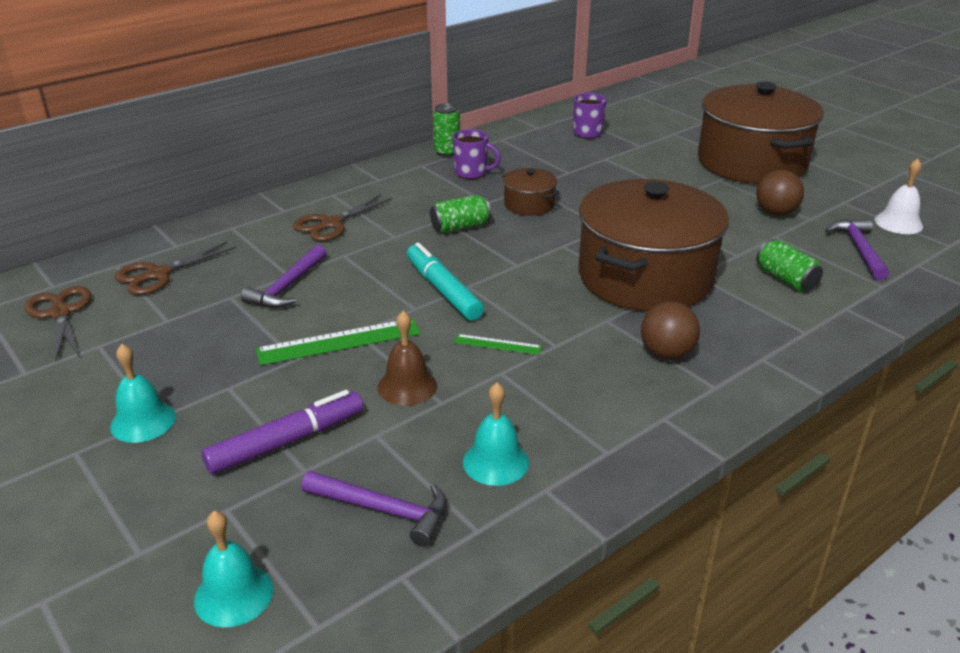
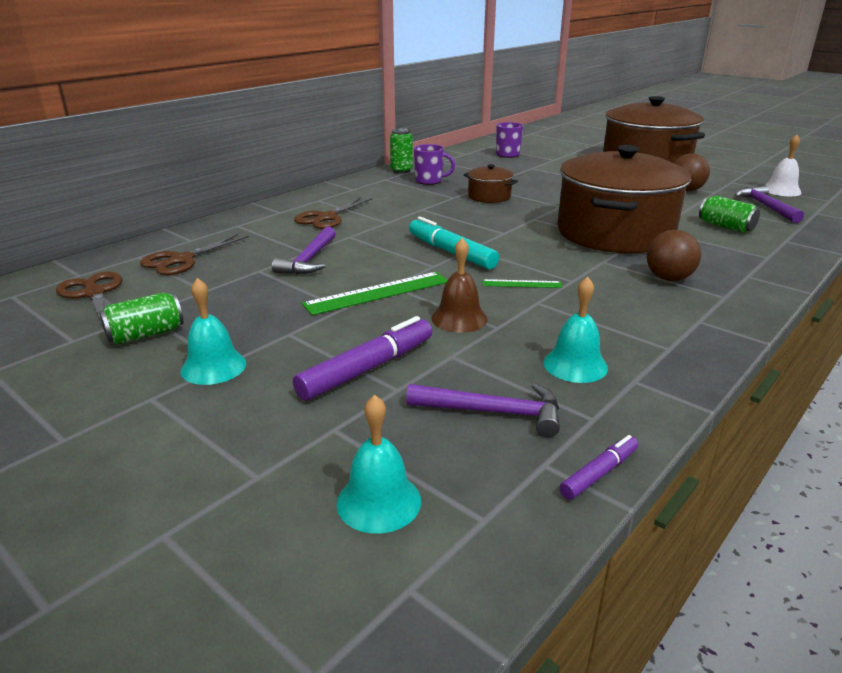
camera: 10 degrees left, 5 degrees down
green can [430,195,491,233] -> green can moved to [99,292,184,345]
none -> purple marker [559,435,638,500]

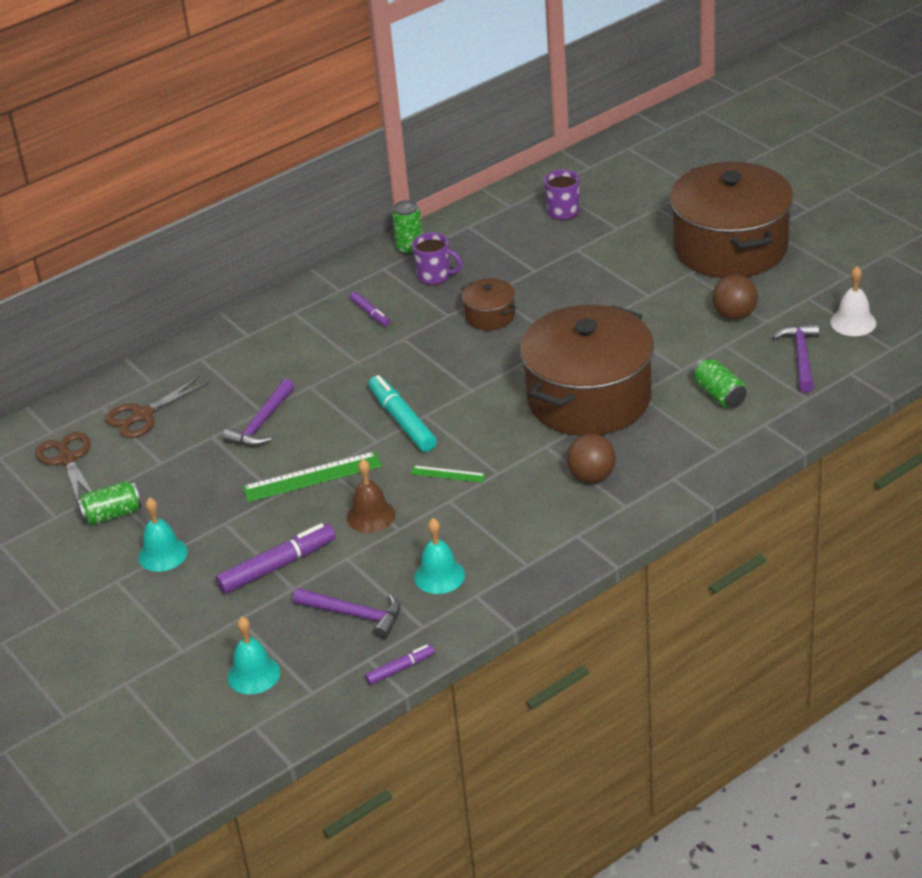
camera: 15 degrees right, 10 degrees up
brown scissors [294,197,373,229] -> none
none -> purple marker [350,292,390,326]

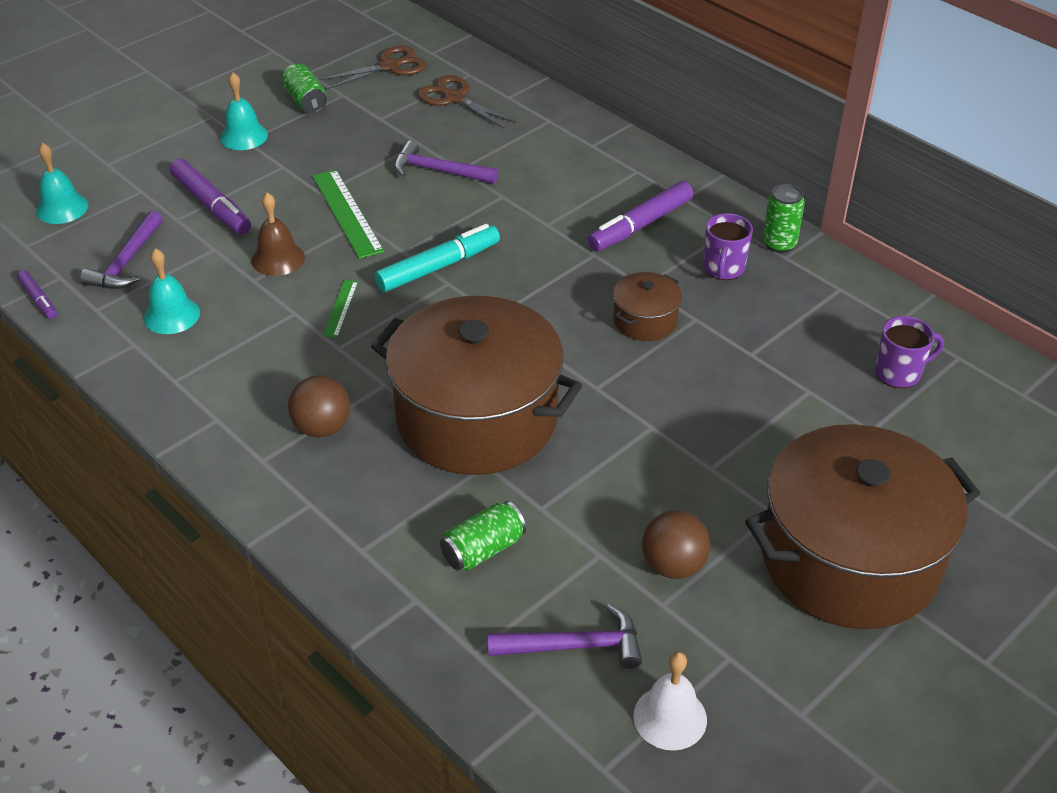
camera: 80 degrees right, 5 degrees up
purple marker [350,292,390,326] -> purple marker [588,181,693,251], size x1.83

